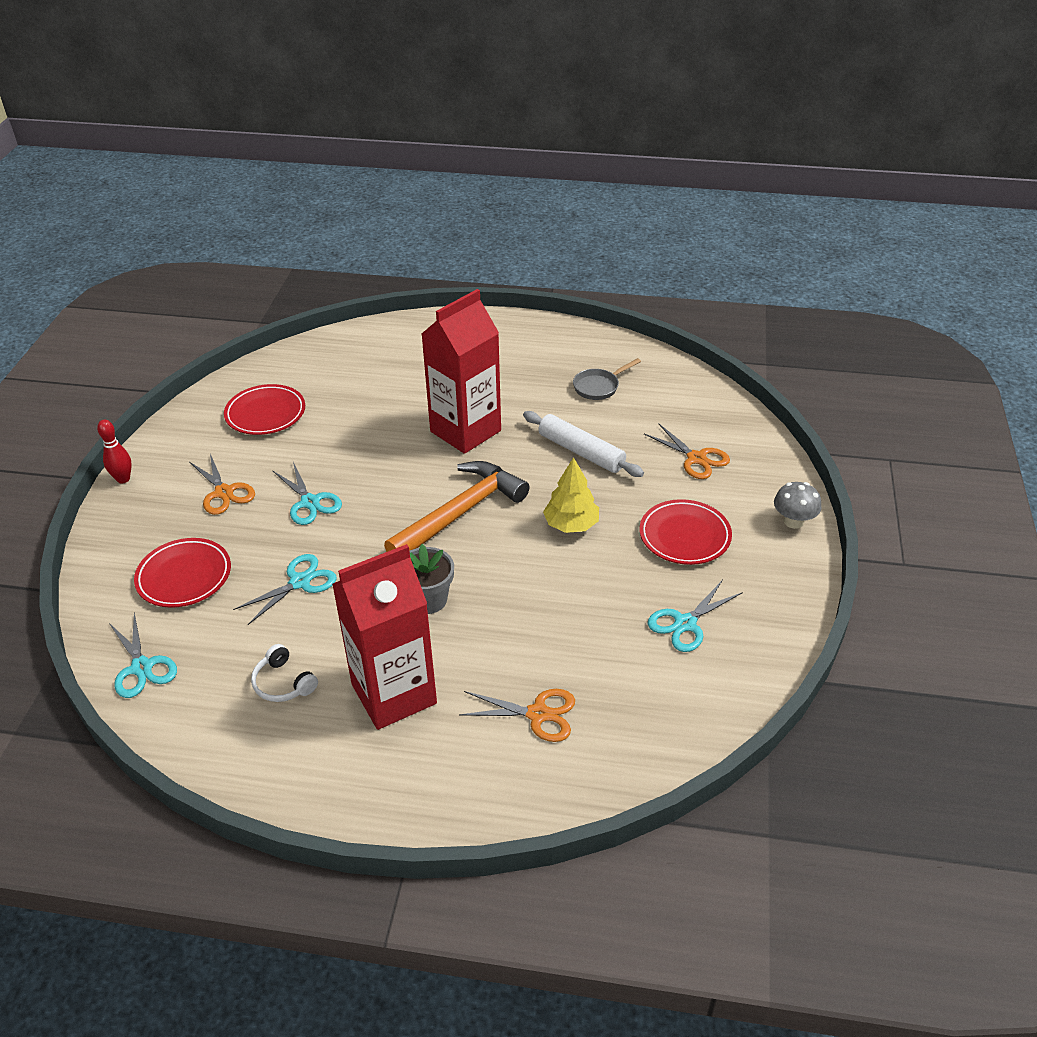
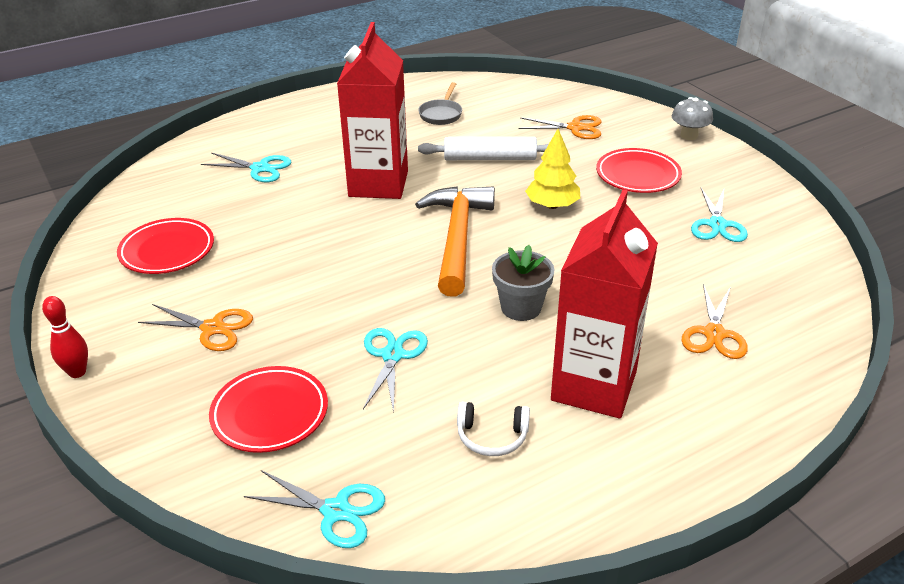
camera: 40 degrees left, 5 degrees down
turquoise scissors [273,462,342,525] -> turquoise scissors moved to [201,152,292,182]
orange scissors [459,689,575,742] -> orange scissors turned 135 degrees clockwise [682,284,748,359]

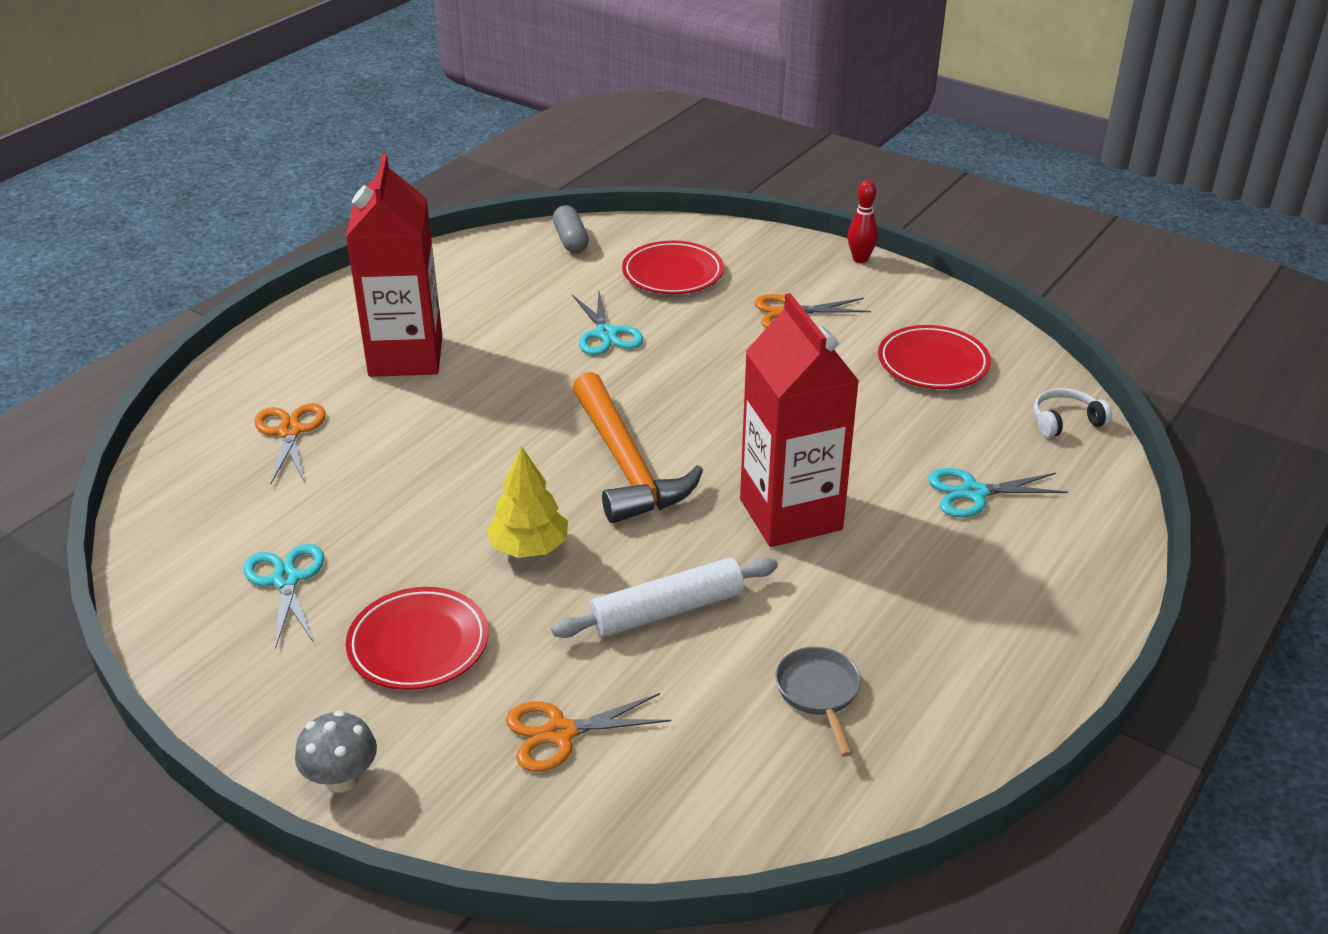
camera: 155 degrees right, 0 degrees up
turquoise scissors [244,470,385,548] -> grey capsule [553,205,589,253]
white headphones [457,402,530,456] -> white headphones moved to [1033,388,1112,438]
grey flower pot [492,245,555,321] -> none

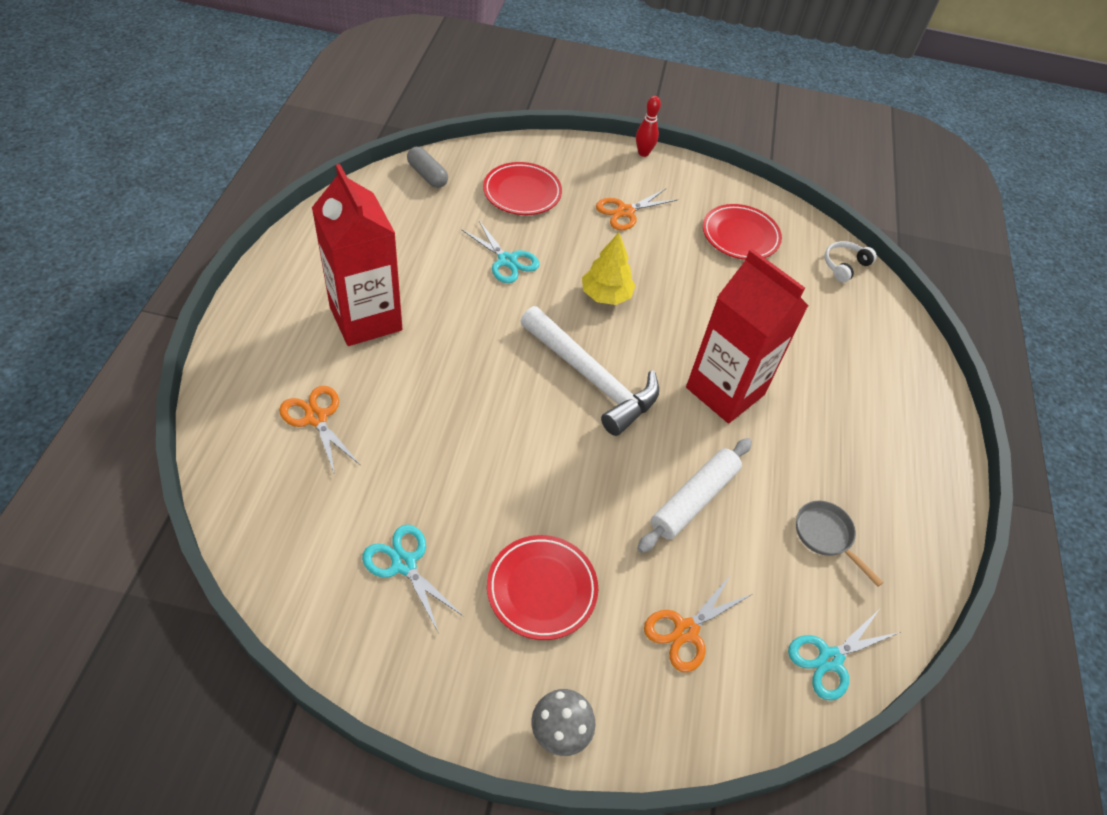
camera: 30 degrees left, 15 degrees up
yellow tree [486,446,568,558] -> yellow tree moved to [582,232,636,305]
orange hammer [572,372,703,523] -> white hammer [520,306,659,436]
turquoise scissors [928,468,1068,517] -> turquoise scissors moved to [788,610,900,701]

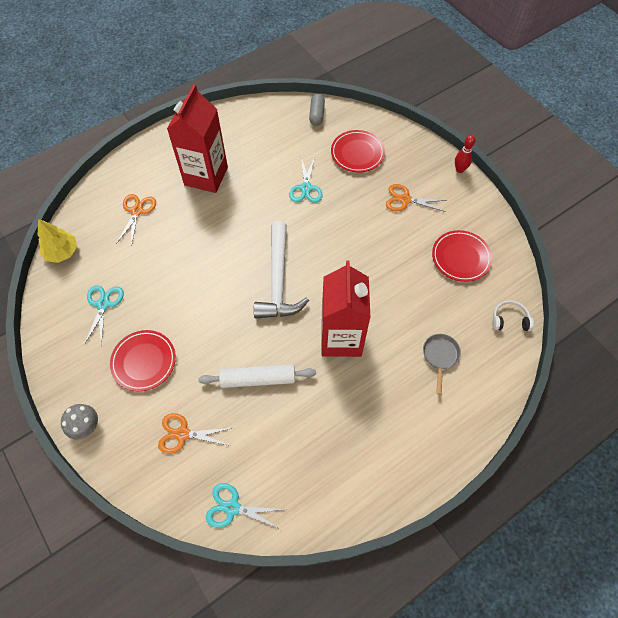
camera: 50 degrees right, 10 degrees up
yellow tree [582,232,636,305] -> yellow tree moved to [38,219,77,263]
grey pan [796,501,884,587] -> grey pan moved to [423,334,461,395]

